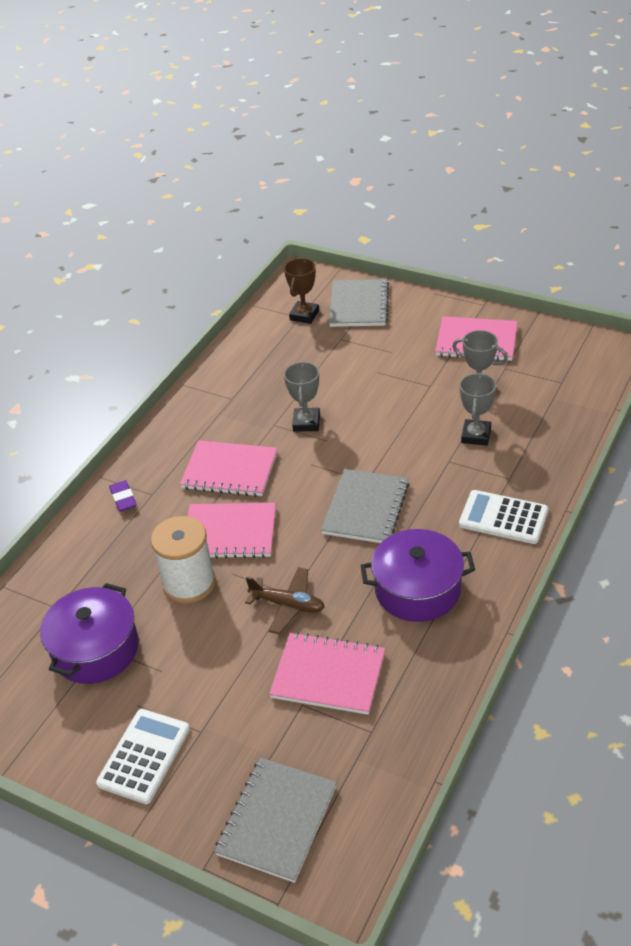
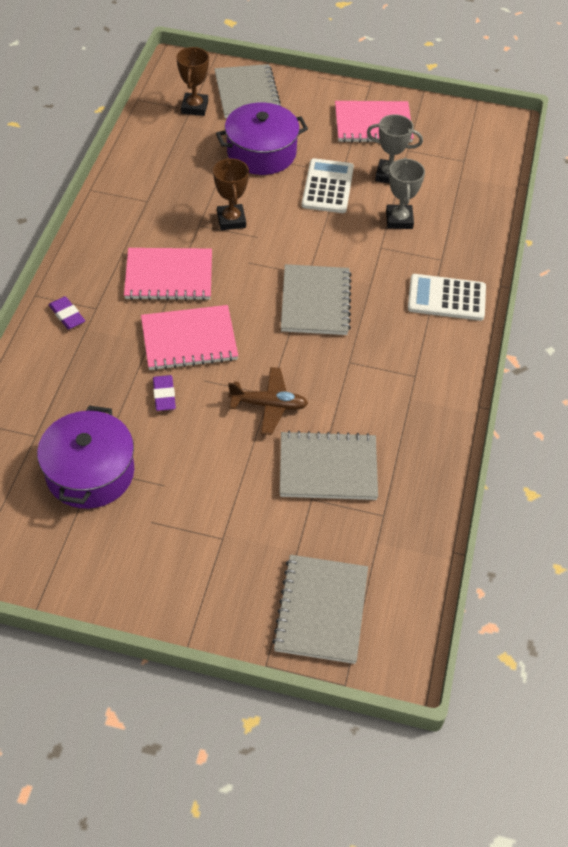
camera: 20 degrees left, 10 degrees up
white calculator [96,709,190,804] -> white calculator moved to [302,158,354,213]
white spool [151,516,216,603] -> purple eraser [153,375,176,411]
pink notebook [269,632,385,715] -> grey notebook [280,431,378,500]
grey trophy [284,361,320,432] -> brown trophy [213,158,249,230]
purple pot [360,529,475,622] -> purple pot moved to [216,102,308,175]

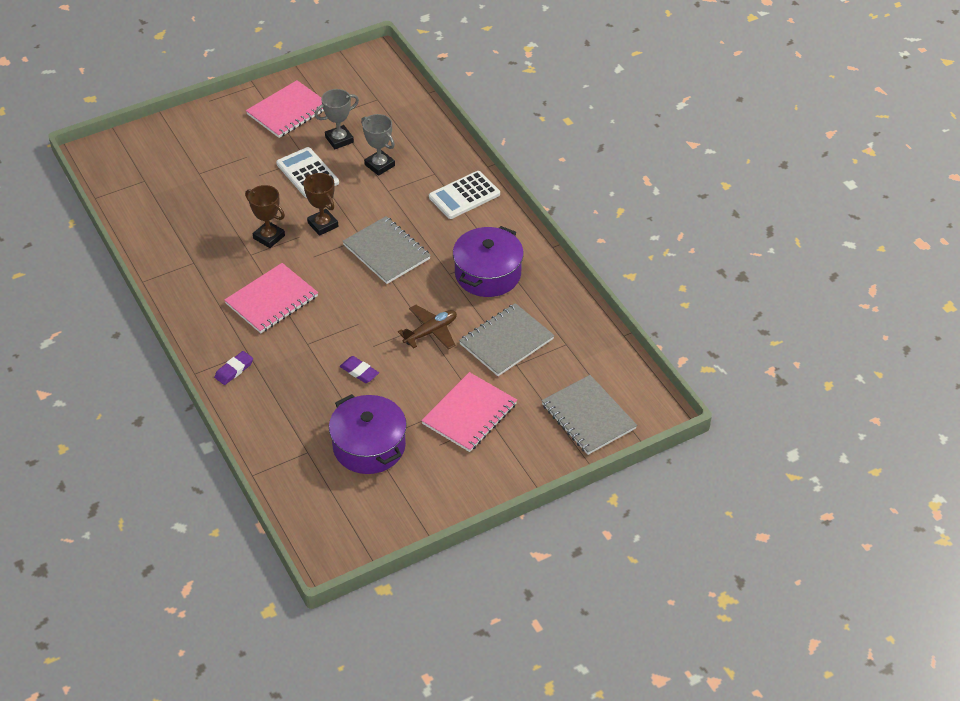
camera: 40 degrees left, 5 degrees down
purple eraser [49,296,85,330] -> purple eraser turned 60 degrees counterclockwise [214,351,253,385]
pink notebook [141,305,238,371] -> pink notebook moved to [421,372,517,452]
brown trophy [176,47,209,116] -> brown trophy moved to [304,173,338,236]
grey notebook [215,64,281,118] -> none
purple pot [216,102,308,175] -> purple pot moved to [453,226,524,297]

